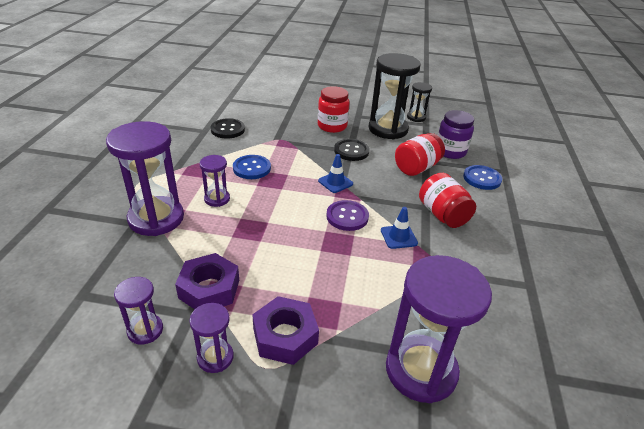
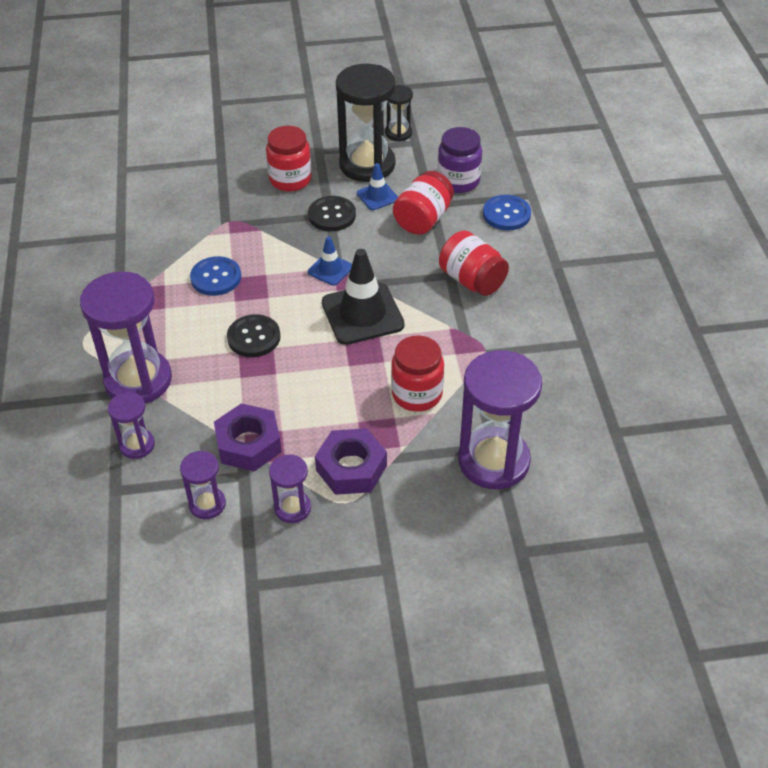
camera: 15 degrees left, 10 degrees up
purple hourglass [199,155,230,207] -> purple hourglass moved to [108,392,155,459]
black button [210,118,245,139] -> black button moved to [227,314,281,357]
purple button [326,200,369,231] -> black traffic cone [322,249,404,345]
blue traffic cone [381,207,418,249] -> blue traffic cone moved to [357,163,398,210]
none -> red jar [391,335,444,412]

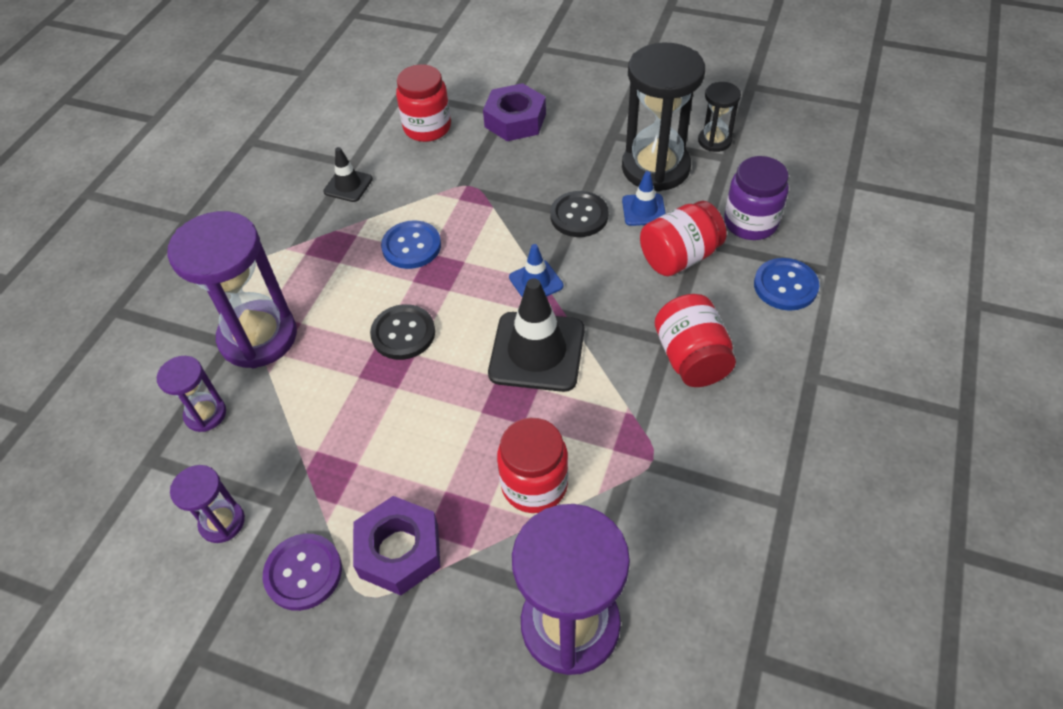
camera: 30 degrees right, 5 degrees up
purple nut [214,403,282,471] -> purple nut moved to [483,83,546,141]
red jar [266,126,312,191] -> red jar moved to [396,64,451,142]
purple hourglass [269,454,311,523] -> purple button [263,534,342,611]
none -> black traffic cone [323,147,373,202]

